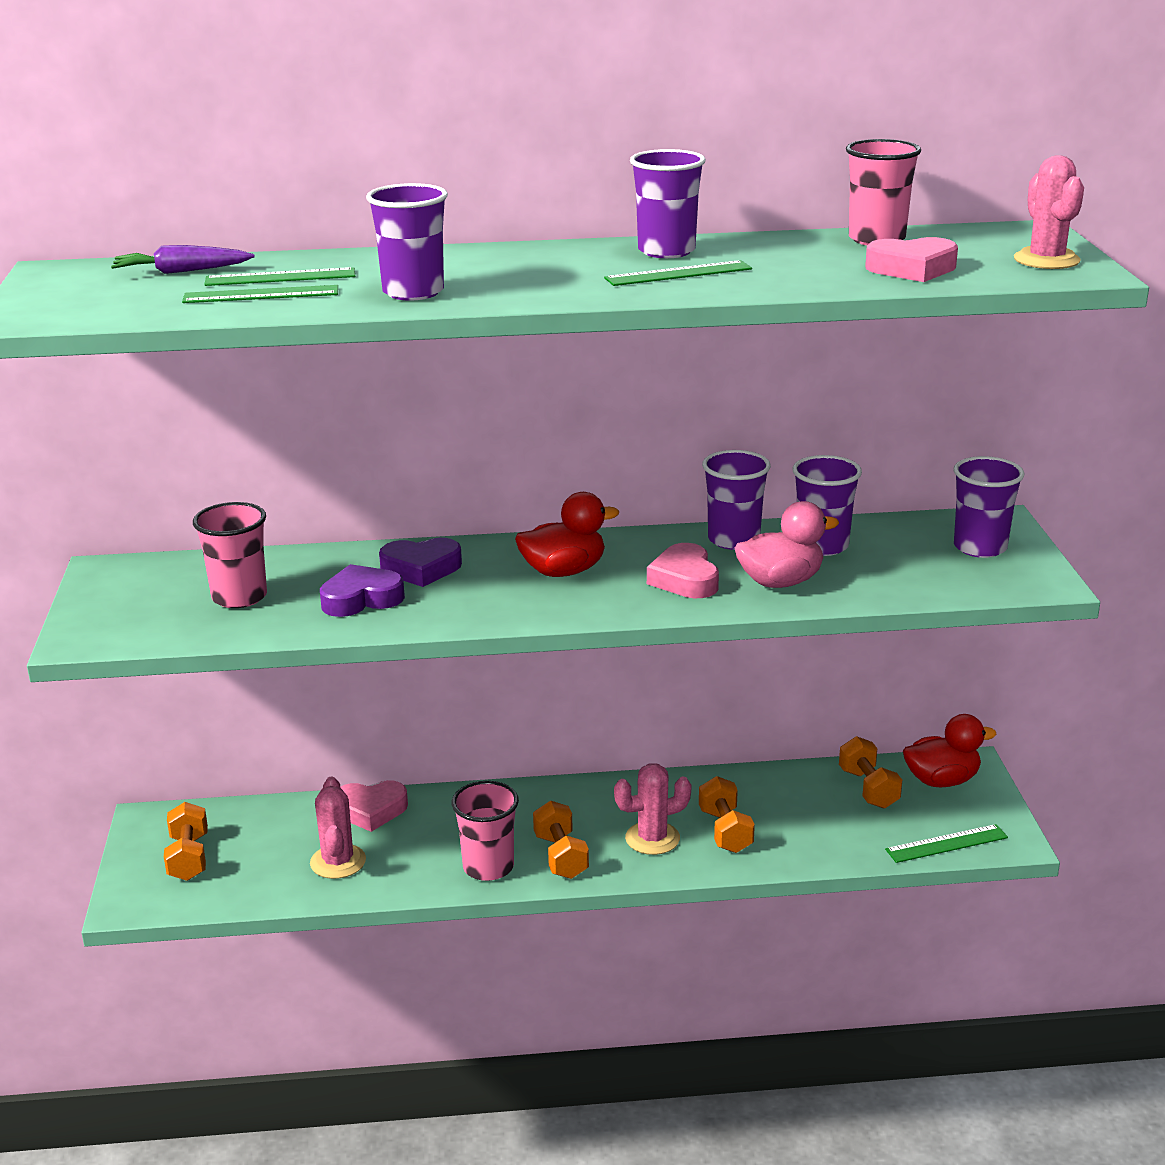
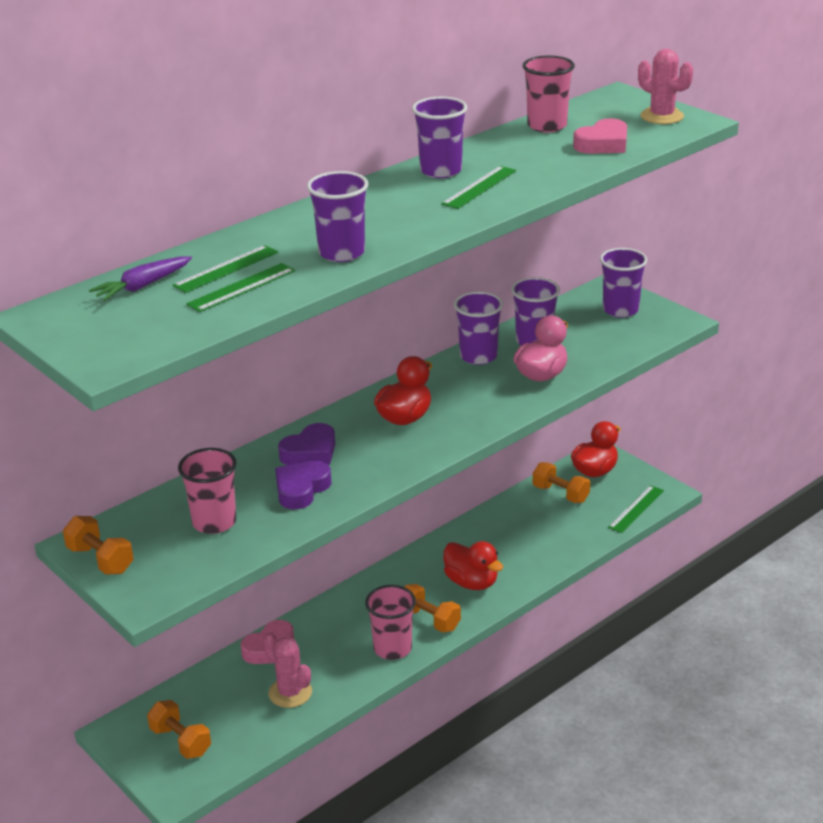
camera: 35 degrees left, 5 degrees up
pink cactus [614,763,691,855] -> red duck [443,541,503,590]
pink heart [647,543,719,598] -> none
orange dumbbell [699,776,755,853] -> orange dumbbell moved to [63,516,134,575]

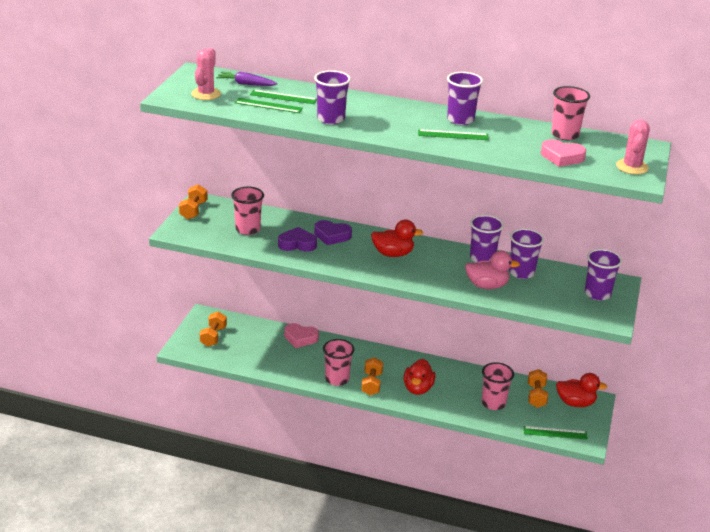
camera: 55 degrees right, 0 degrees up
pink cactus [263,632,312,708] -> pink cactus moved to [191,48,221,100]
none -> pink cup [482,362,514,410]

